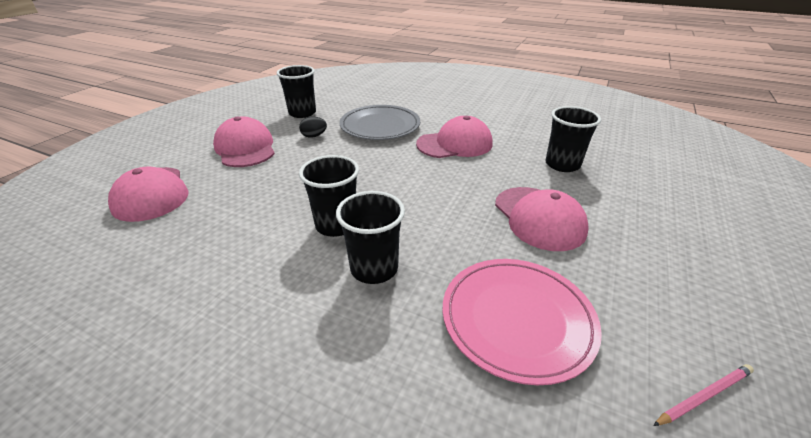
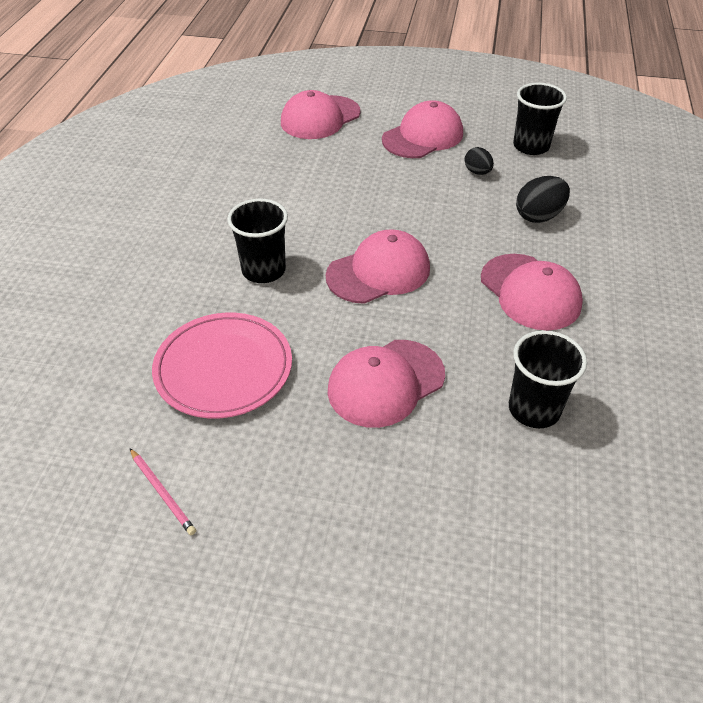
camera: 75 degrees right, 10 degrees up
black cup [299,155,359,237] -> none
grey plate [339,105,420,140] -> black egg [516,176,570,223]
none -> pink cap [326,229,430,304]

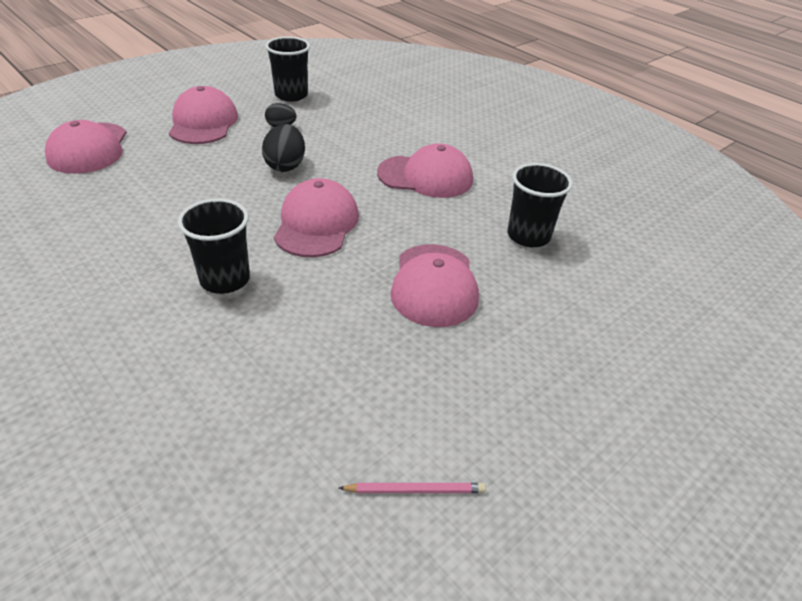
camera: 55 degrees left, 5 degrees down
pink plate [152,313,292,418] -> none
black egg [516,176,570,223] -> black egg moved to [262,124,305,172]

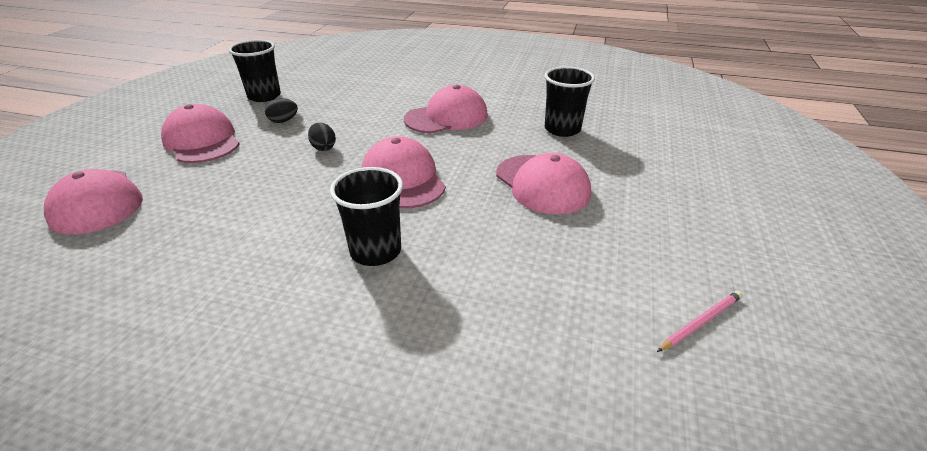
camera: 30 degrees left, 5 degrees down
black egg [262,124,305,172] -> black egg [308,122,336,151], size x0.63

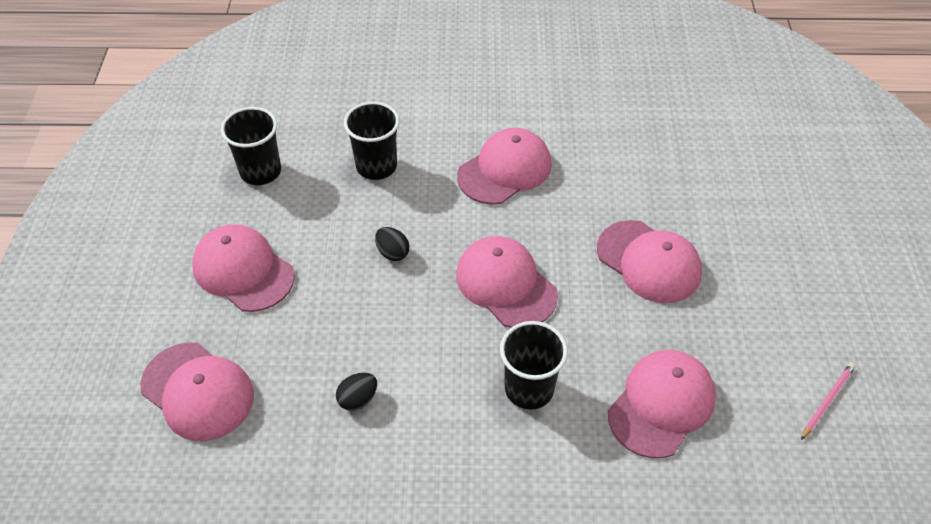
camera: 15 degrees left, 15 degrees up
black egg [265,98,298,123] -> black egg moved to [336,373,377,411]
black cup [545,67,595,137] -> black cup moved to [344,102,400,180]
none -> pink cap [608,350,716,458]

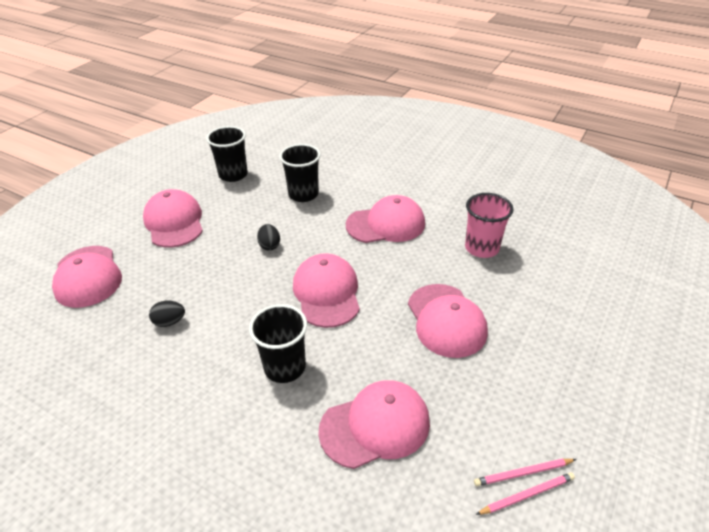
camera: 30 degrees right, 10 degrees down
none -> pink cup [465,193,513,258]
none -> pink pencil [474,459,576,486]

